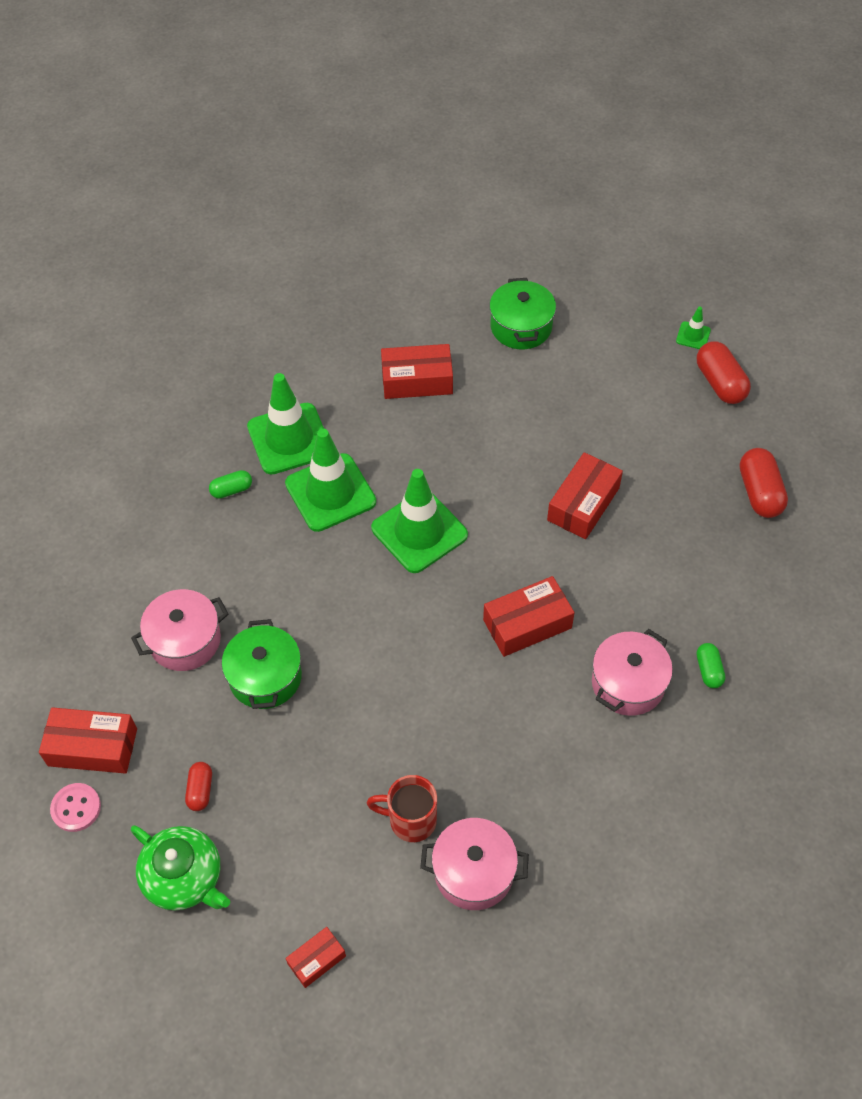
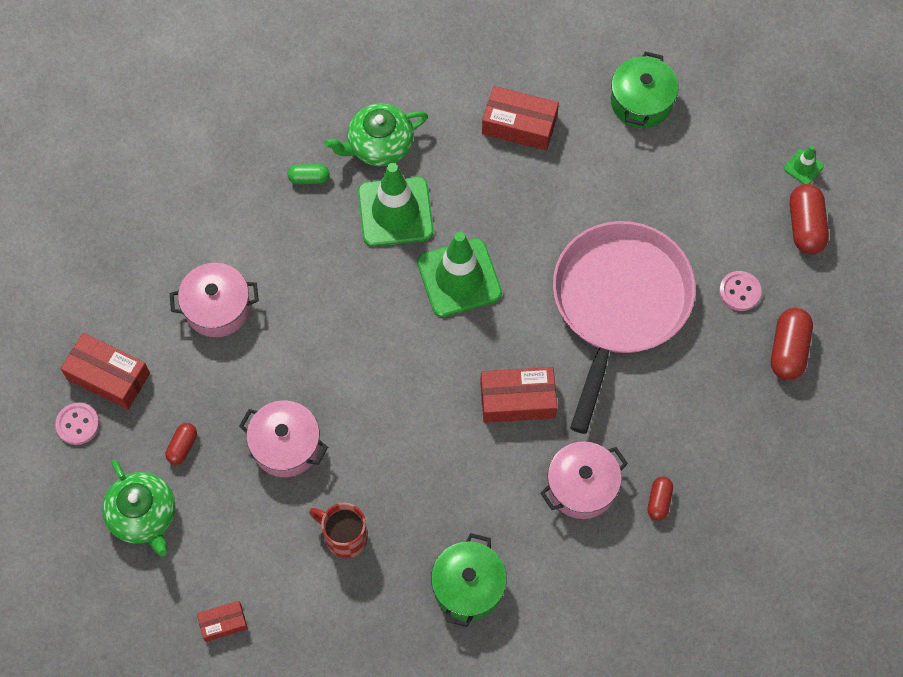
camera: 20 degrees right, 10 degrees up
green pot [222,619,302,709] -> green pot moved to [431,533,507,627]
green traffic cone [247,373,324,475] -> green teapot [325,103,428,166]
pink pot [420,818,529,910] -> pink pot moved to [239,400,328,477]
red box [547,452,623,539] -> pink pan [553,221,696,434]
green capsule [697,643,725,688] -> red capsule [647,477,673,521]
none -> pink button [719,271,761,311]

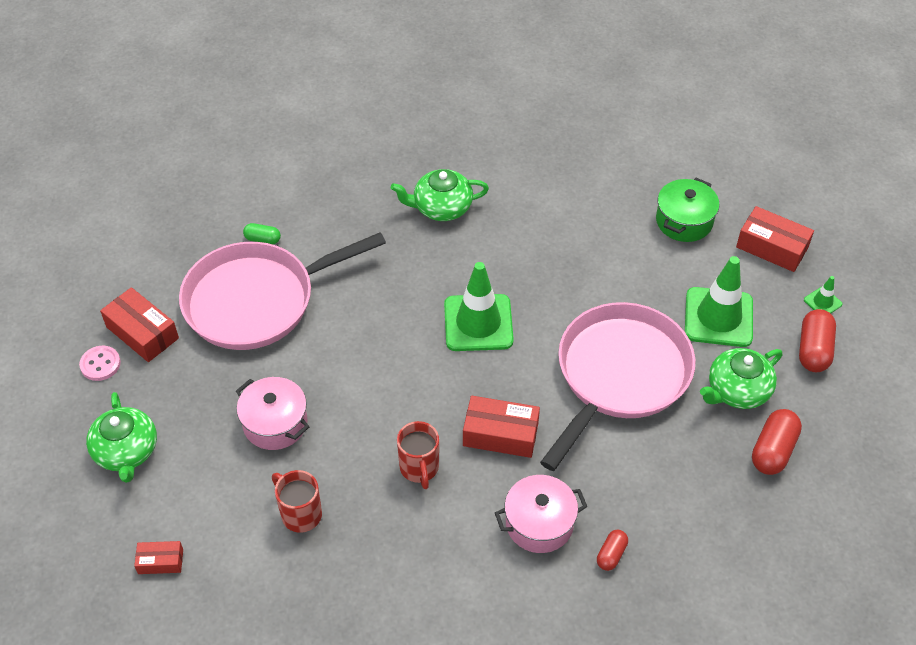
camera: 15 degrees right, 15 degrees down
red capsule [166,423,197,465] -> none
pink pot [170,263,259,337] -> pink pan [179,232,386,350]
green capsule [288,164,330,184] -> green capsule moved to [243,223,281,244]
green traffic cone [358,163,433,247] -> green traffic cone moved to [685,256,753,347]
green pot [431,533,507,627] -> none
red box [482,86,559,151] -> red box moved to [736,206,814,272]
pink button [719,271,761,311] -> green teapot [700,348,782,409]
none -> red mug [397,421,439,489]

